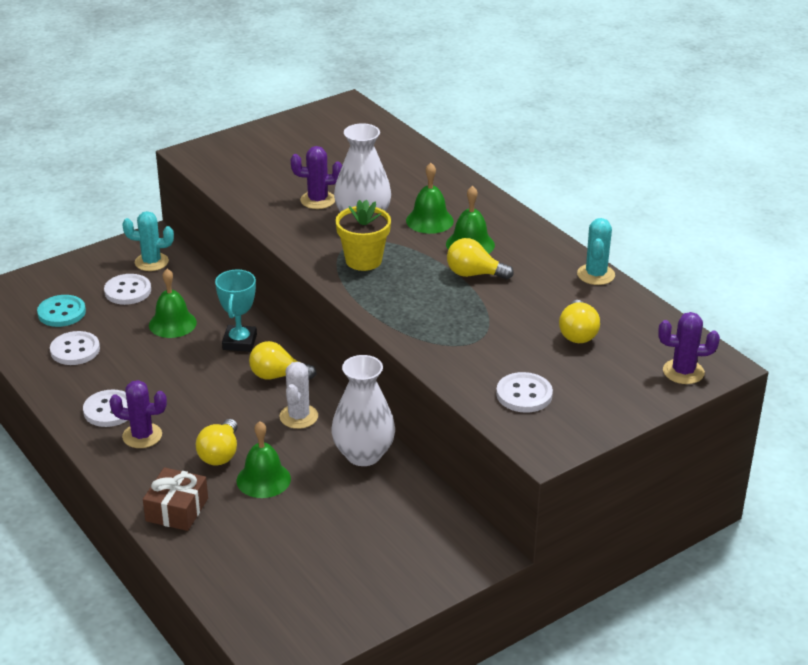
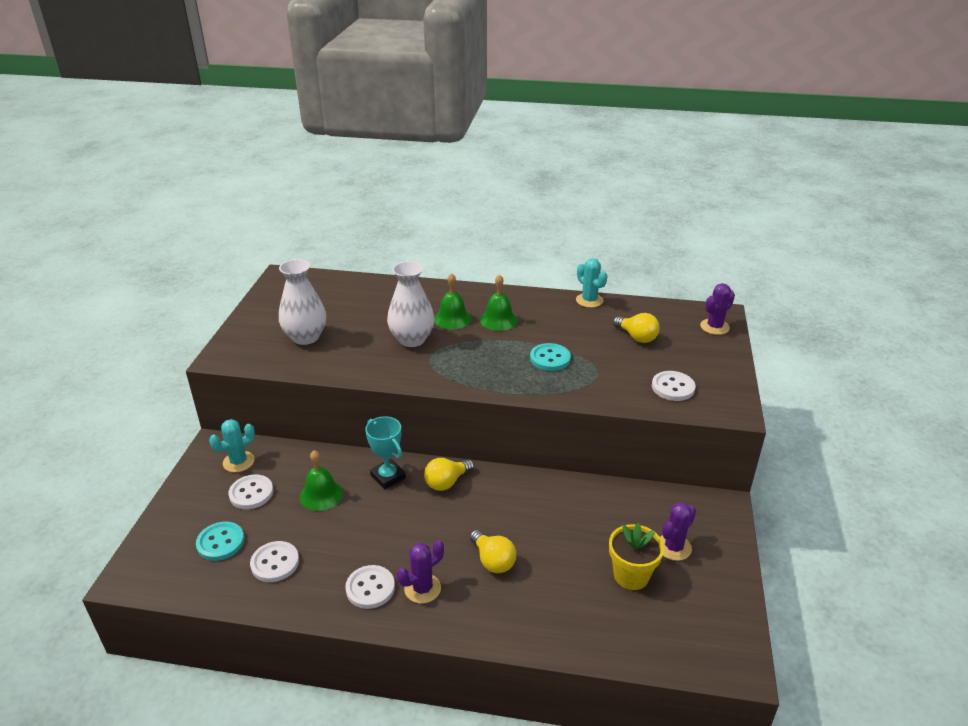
camera: 45 degrees left, 0 degrees up
brown gift [143,467,208,531] -> none
green bell [237,421,291,498] -> none
white cactus [279,362,318,429] -> none
purple cactus [291,146,342,209] -> purple cactus moved to [660,502,696,561]
white vase [331,355,395,466] -> white vase moved to [279,259,326,345]
yellow flower pot [335,200,391,271] -> yellow flower pot moved to [609,523,664,590]
yellow light bulb [447,238,514,280] -> none
none -> turquoise button [530,343,571,371]

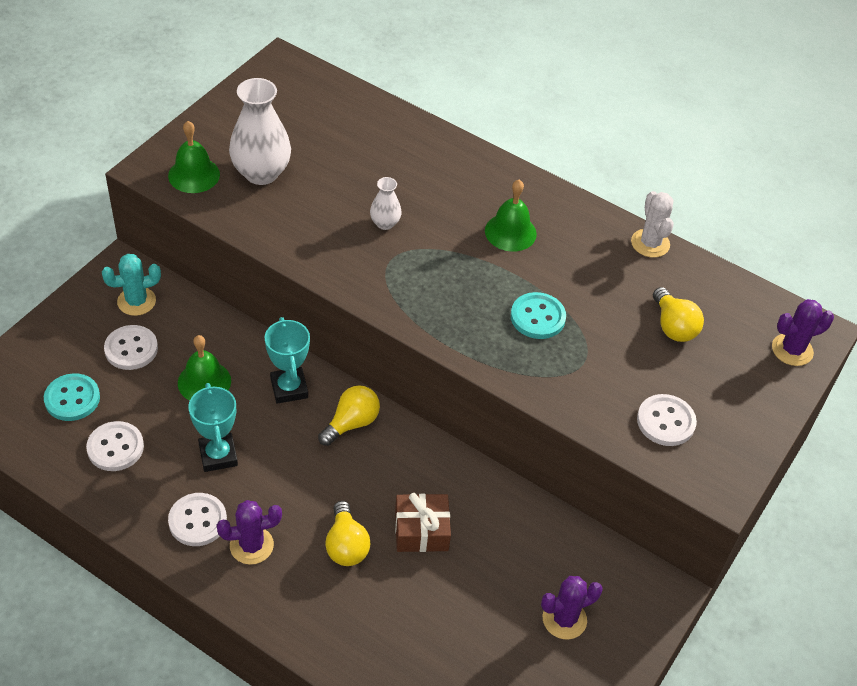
camera: 20 degrees right, 15 degrees up
white vase [387,261,435,347] -> white vase [370,177,402,230], size x0.51
yellow light bulb [424,458,474,491] -> yellow light bulb turned 150 degrees clockwise [318,385,380,446]
green bell [434,273,472,329] -> green bell moved to [168,121,220,193]
turquoise cactus [576,258,608,308] -> white cactus [631,191,674,258]
yellow flower pot [609,523,664,590] -> none
none -> turquoise trophy [188,383,238,472]
none -> brown gift [395,493,451,552]

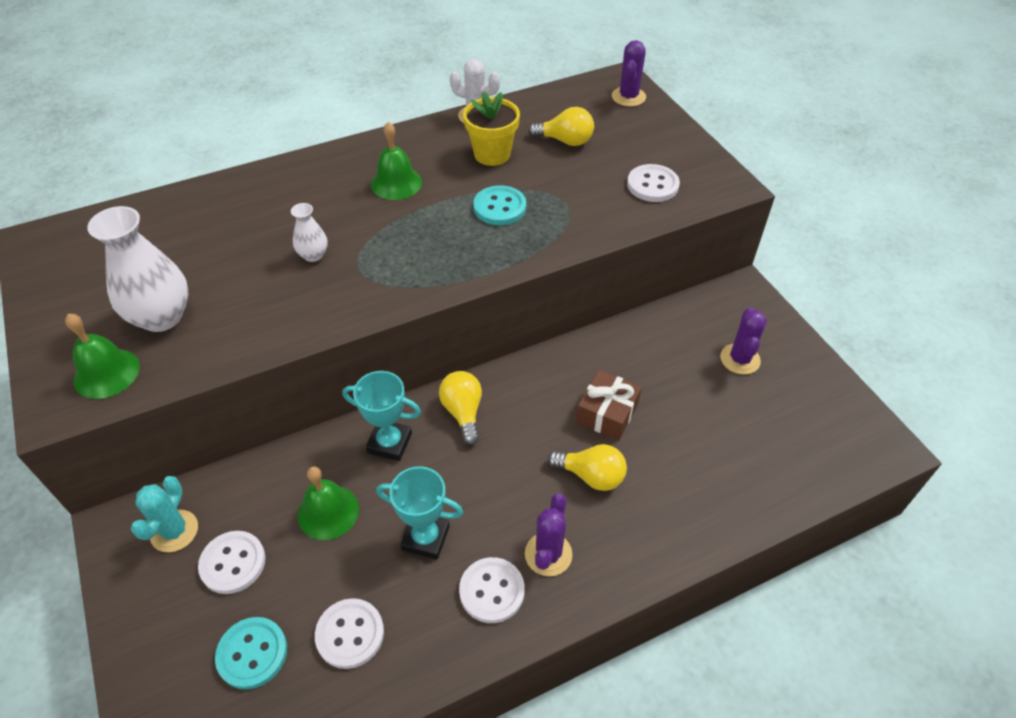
camera: 55 degrees left, 0 degrees up
none -> yellow flower pot [463,91,520,166]

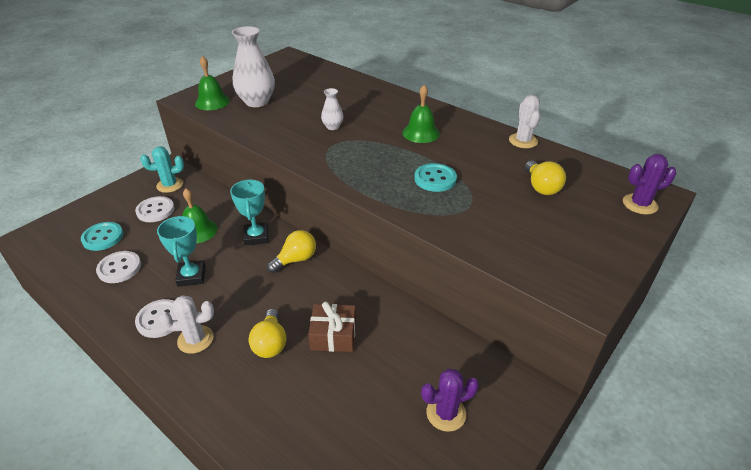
camera: 65 degrees right, 10 degrees down
yellow flower pot [463,91,520,166] -> none
purple cactus [525,493,573,576] -> white cactus [159,295,214,354]
white button [627,164,680,202] -> none

